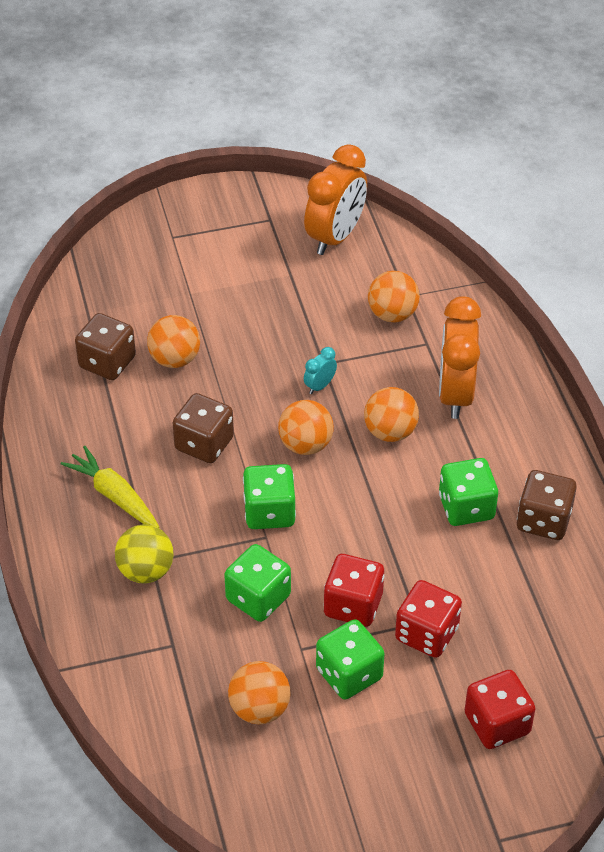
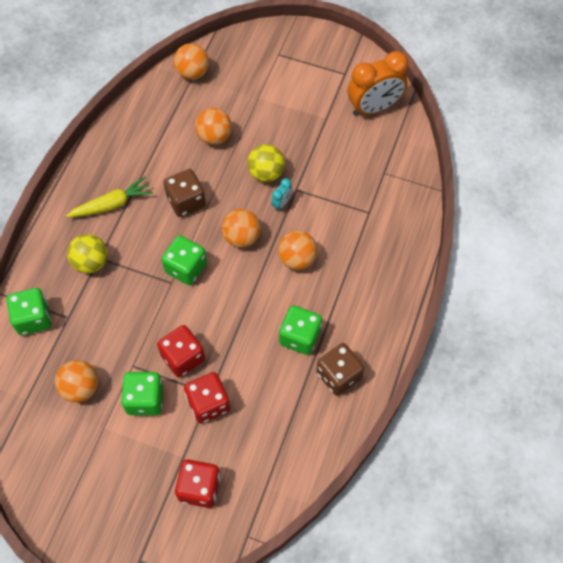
camera: 35 degrees right, 15 degrees up
yellow carrot [61,446,160,528] -> yellow carrot turned 75 degrees clockwise [66,177,153,217]
brown dice [75,313,136,380] -> none
green dice [224,544,291,622] -> green dice moved to [7,288,51,335]
turquoise clock [304,347,337,394] -> turquoise clock turned 135 degrees clockwise [271,178,292,211]
orange ball [368,271,420,322] -> orange ball moved to [174,43,209,80]
orange clock [439,296,481,419] -> none
none -> yellow ball [248,144,285,182]

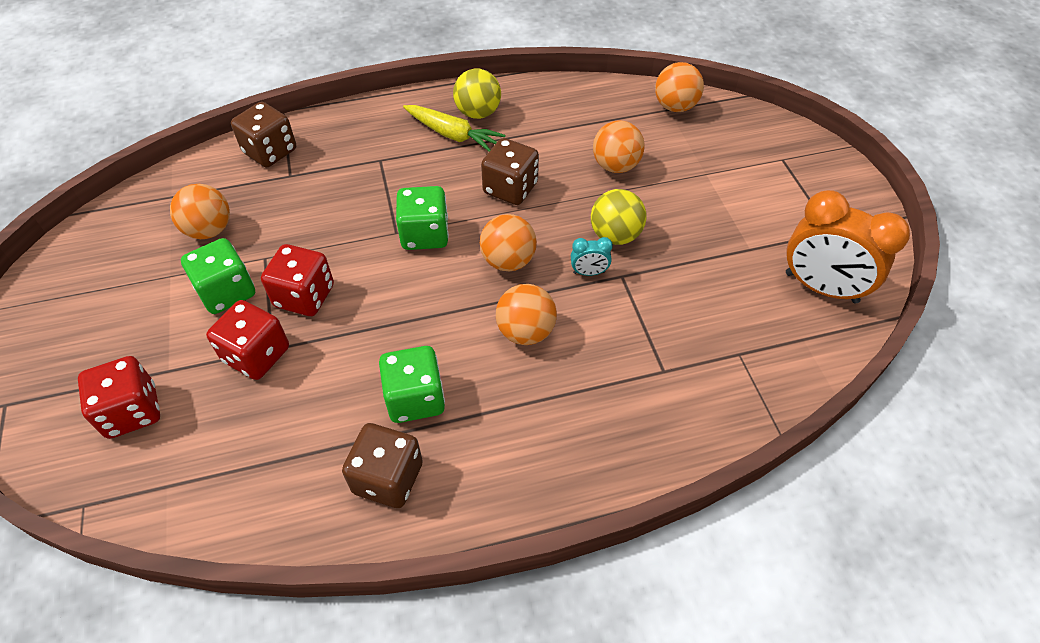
camera: 55 degrees right, 10 degrees down
green dice [7,288,51,335] -> brown dice [231,102,296,167]
yellow ball [67,234,107,273] -> yellow ball moved to [453,68,501,119]

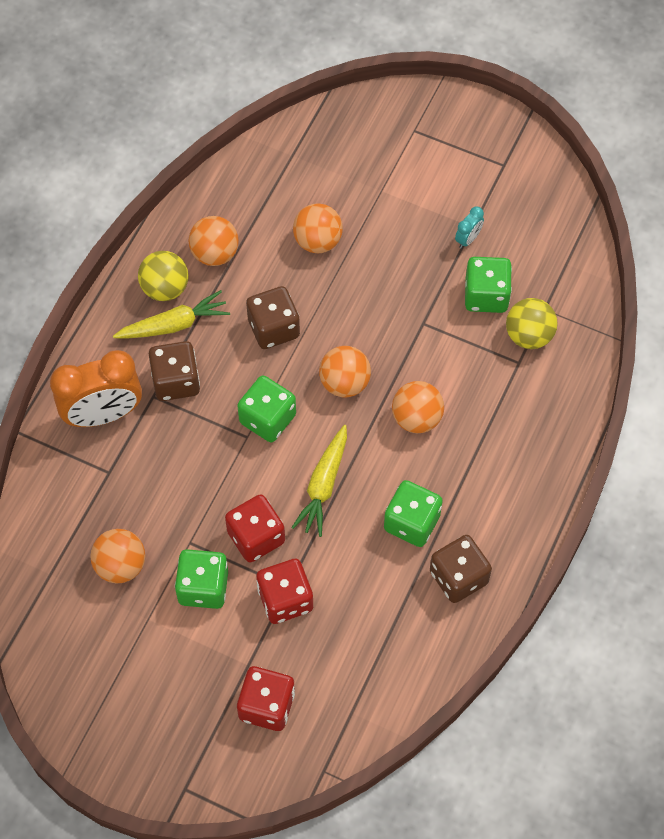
camera: 50 degrees left, 10 degrees up
brown dice [231,102,296,167] -> brown dice moved to [149,341,200,401]
turquoise clock [571,237,613,276] -> turquoise clock moved to [455,207,484,249]
yellow ball [591,189,647,245] -> yellow ball moved to [506,298,558,349]
orange ball [655,62,704,112] -> orange ball moved to [189,216,239,266]
orange clock [786,190,910,304] -> orange clock moved to [50,350,142,427]
none -> yellow carrot [291,425,347,537]
none -> green dice [465,257,512,313]

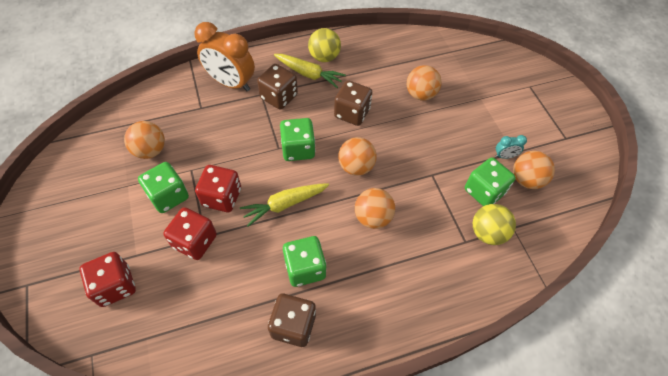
camera: 45 degrees right, 5 degrees down
orange ball [189,216,239,266] -> orange ball moved to [513,151,555,189]

